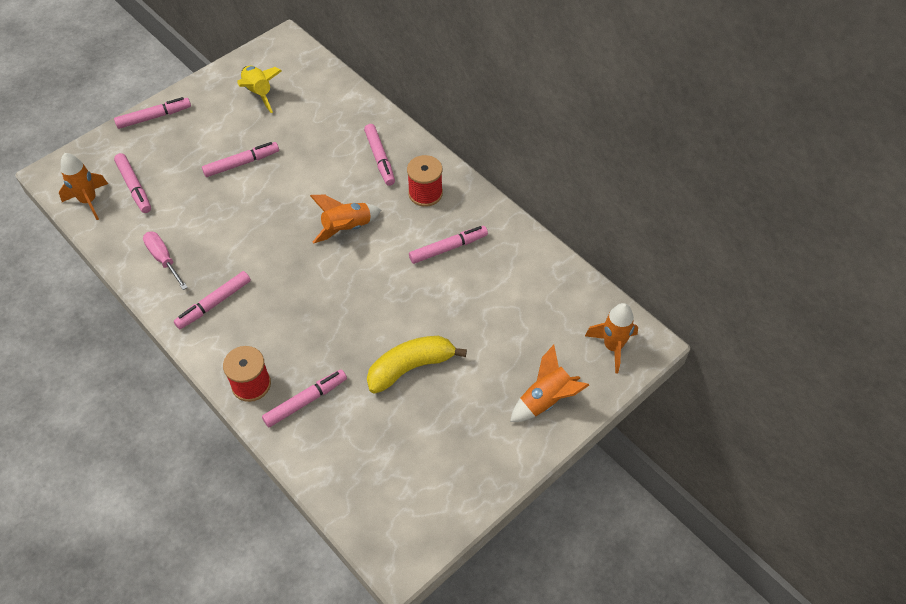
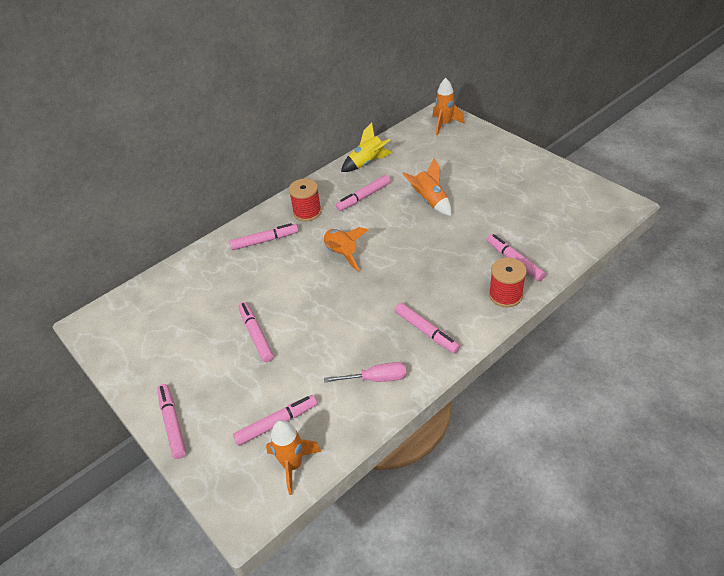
camera: 85 degrees left, 10 degrees down
pink screwdriver [143,232,188,290] -> pink screwdriver turned 150 degrees counterclockwise [324,362,407,383]
yellow rocket [237,66,282,113] -> yellow rocket moved to [341,122,392,172]
yellow banana [367,336,467,394] -> none
pink marker [409,226,488,264] -> pink marker turned 105 degrees counterclockwise [336,175,391,211]
orange rocket [510,345,589,422] -> orange rocket moved to [402,158,451,216]

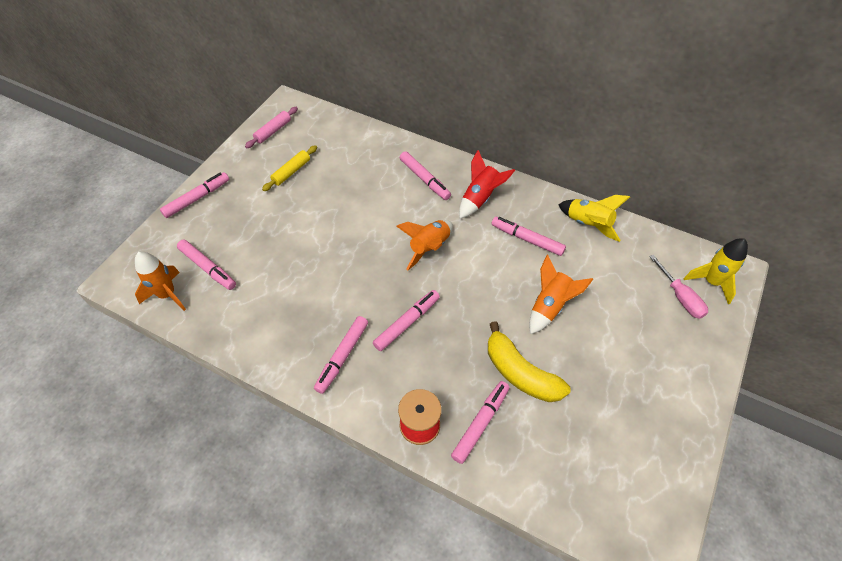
camera: 65 degrees right, 10 degrees up
pink marker [238,302,274,362] -> pink marker moved to [373,290,440,351]
red spool [289,178,322,221] -> red rocket [459,150,515,218]
pink screwdriver [324,362,407,383] -> pink screwdriver moved to [649,255,708,319]
orange rocket [432,78,464,135] -> yellow rocket [684,238,748,304]
none -> pink rolling pin [245,107,298,148]
none -> yellow rolling pin [262,145,317,191]
none -> yellow banana [488,321,571,402]

